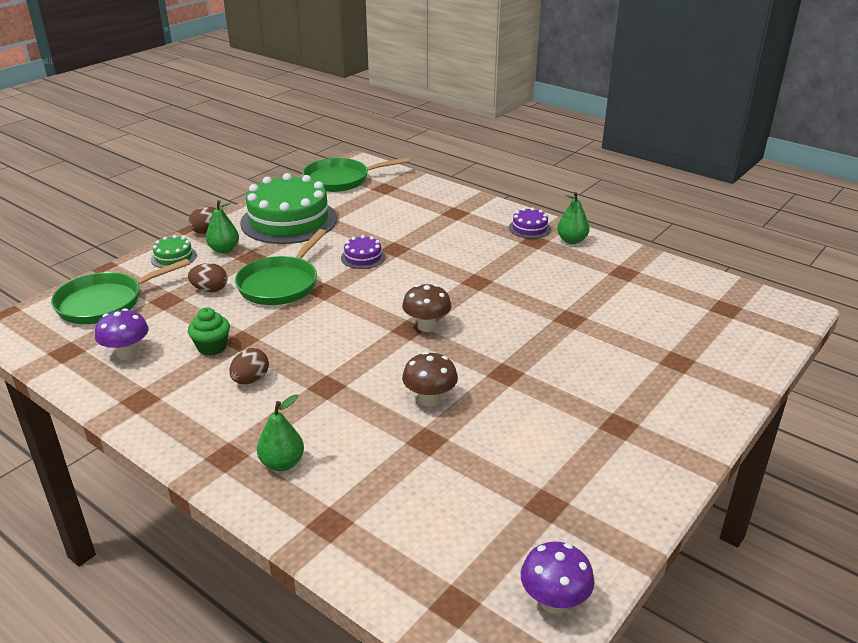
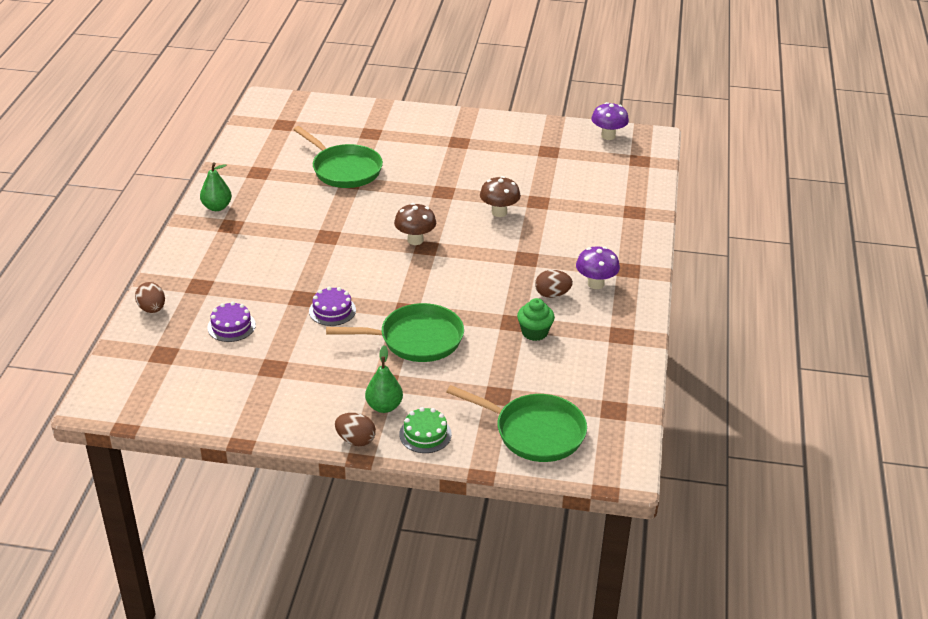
camera: 120 degrees left, 5 degrees up
purple mushroom [95,308,149,360] -> purple mushroom moved to [576,246,620,289]
brown egg [188,263,227,292] -> brown egg moved to [135,282,165,313]
green cake [240,173,337,244] -> none
green pear [257,394,304,471] -> none
green pan [302,157,410,192] -> green pan moved to [293,126,383,188]
purple cake [509,208,551,239] -> purple cake moved to [207,301,256,342]

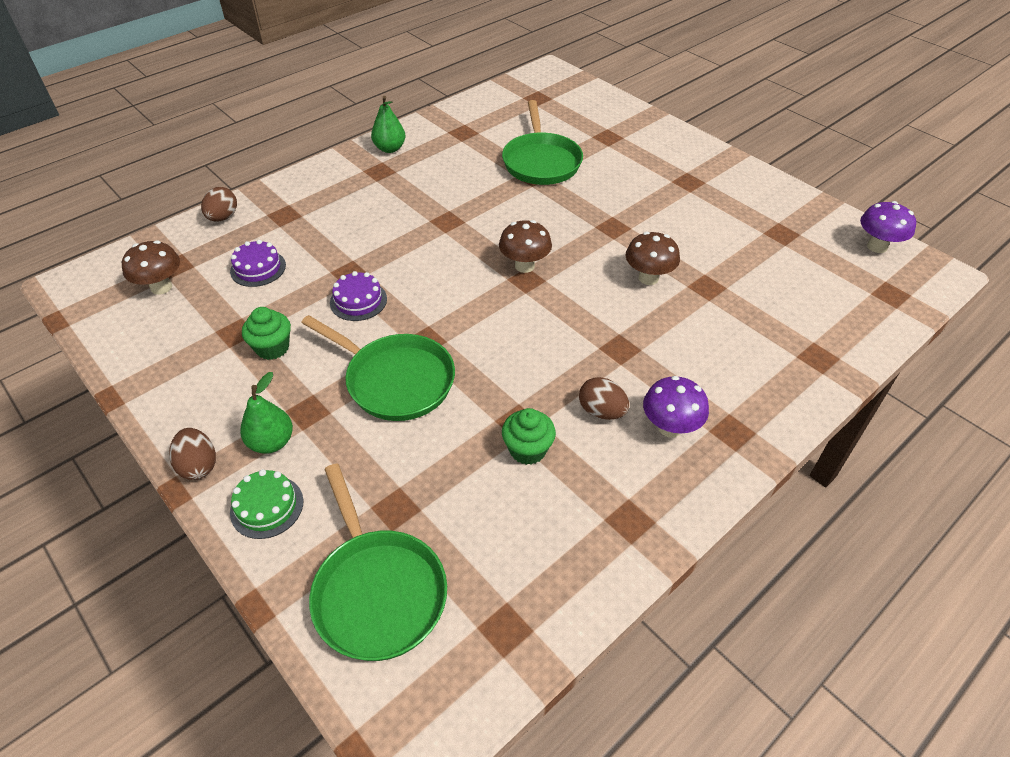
camera: 40 degrees right, 10 degrees up
none -> brown mushroom [122,240,180,295]
none -> green cupcake [242,307,291,360]

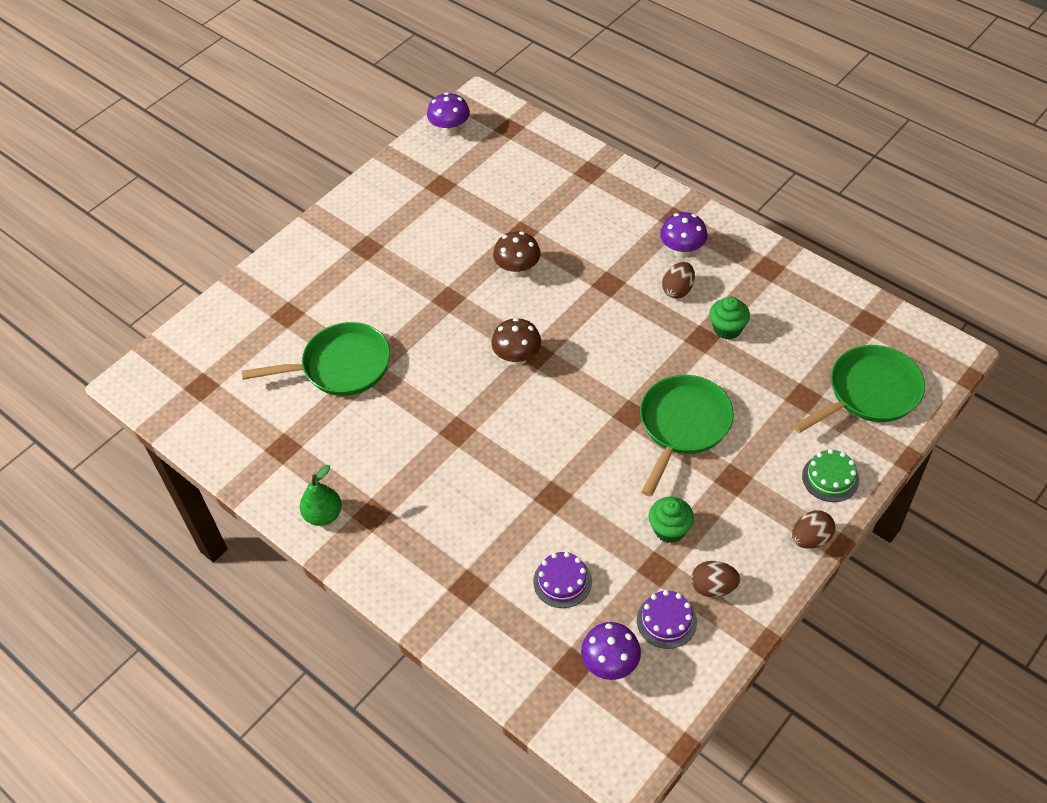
camera: 95 degrees left, 5 degrees up
brown mushroom [122,240,180,295] -> purple mushroom [581,622,641,680]
brown egg [201,187,237,221] -> brown egg moved to [691,561,740,597]
green pear [240,372,293,454] -> none
purple cake [330,271,387,321] -> purple cake moved to [637,590,697,649]

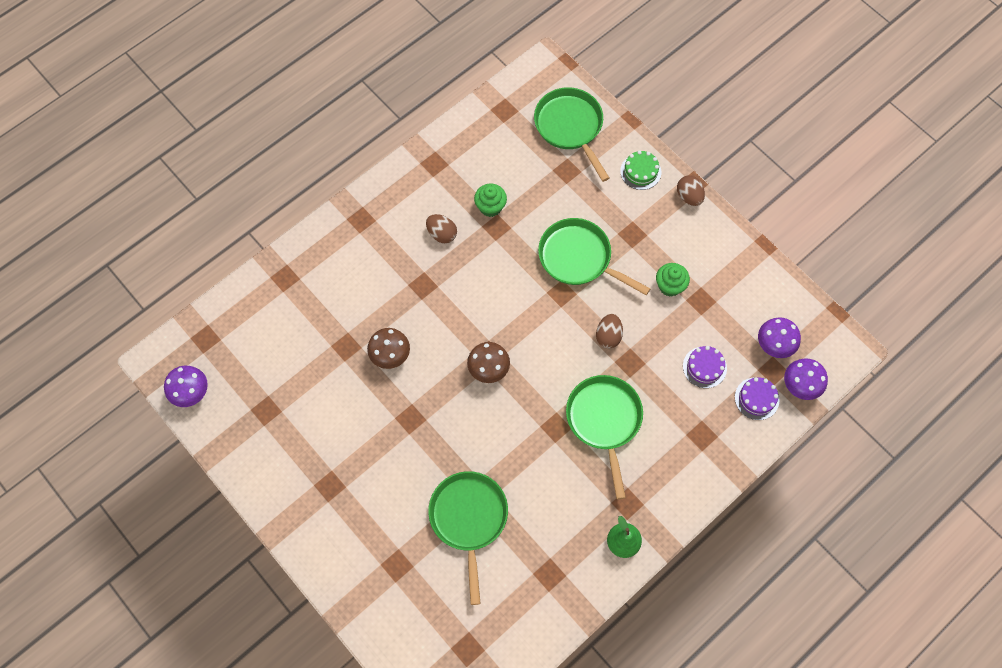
camera: 85 degrees left, 15 degrees up
purple cake [637,590,697,649] -> purple cake moved to [735,377,780,420]
purple mushroom [660,212,708,258] -> purple mushroom moved to [784,358,828,400]
brown egg [691,561,740,597] -> brown egg moved to [596,314,623,349]
none -> green pan [566,375,643,499]

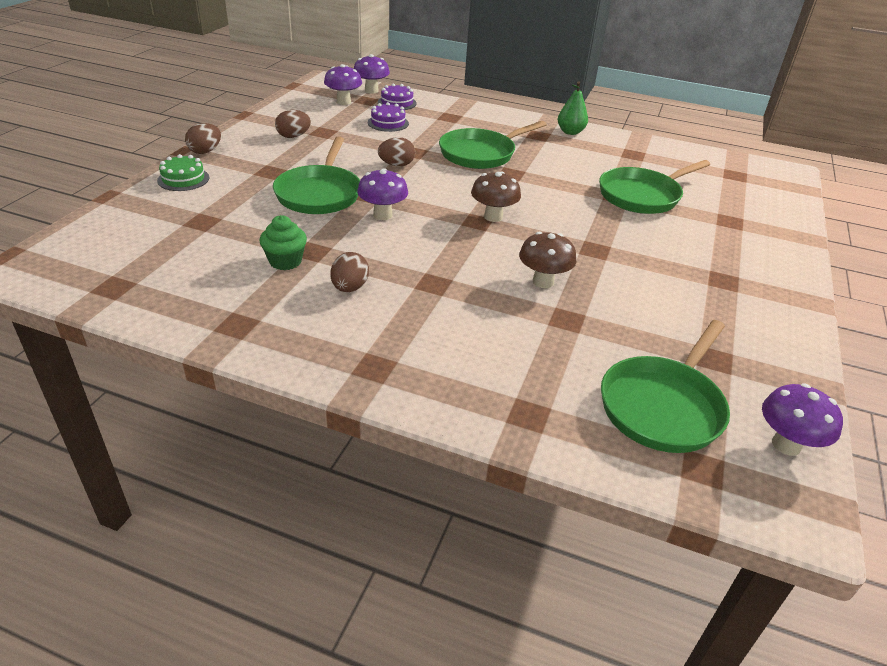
camera: 120 degrees left, 30 degrees down
green pan [534,87,609,182] -> green pan moved to [601,320,730,453]
green cupcake [656,263,690,297] -> none
none -> brown egg [275,110,311,138]
none -> purple mushroom [357,168,408,220]

